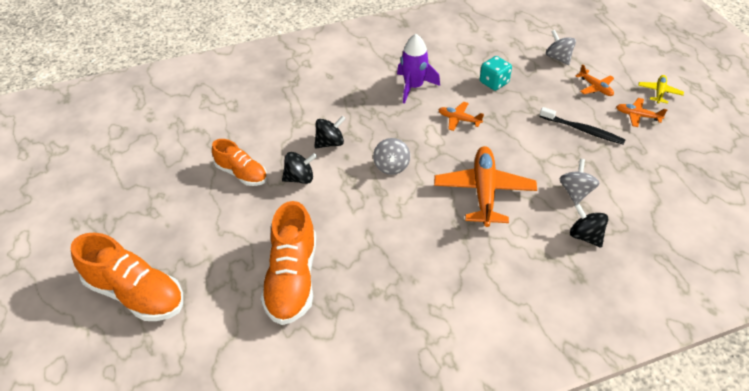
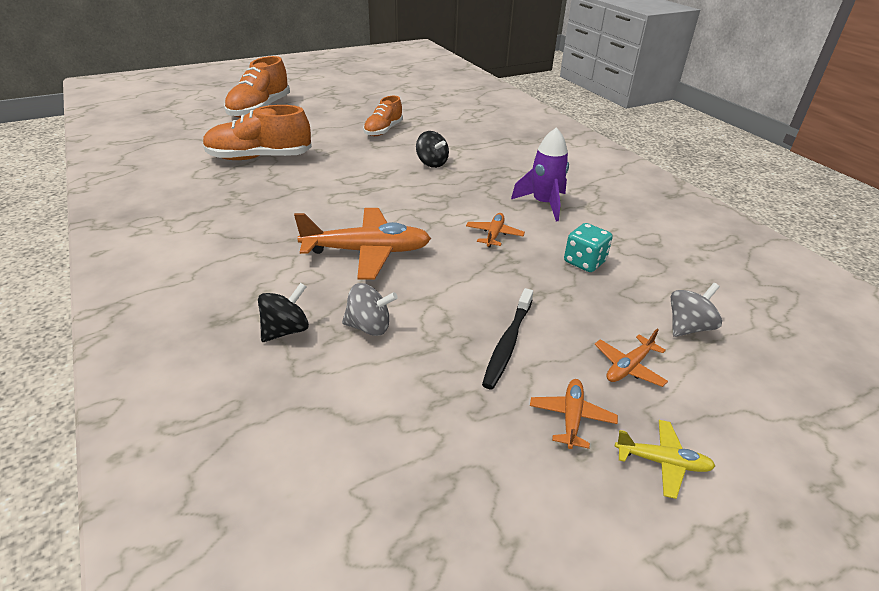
camera: 80 degrees right, 10 degrees down
black spinning top [282,152,317,184] -> none
grey spinning top [373,138,410,175] -> none

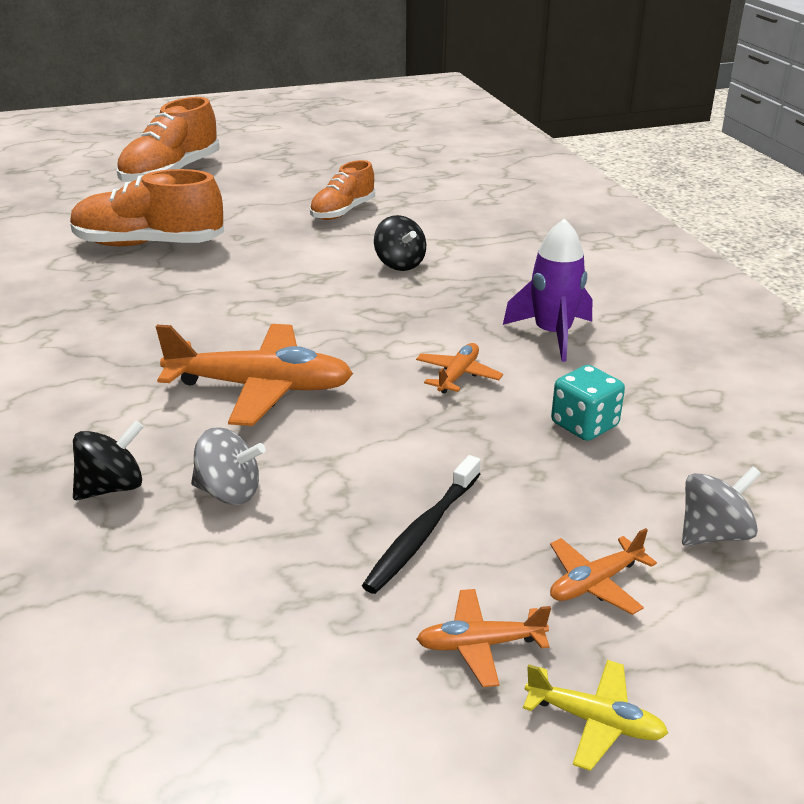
camera: 10 degrees right, 5 degrees down
orange plane [530,379,618,449] -> orange plane turned 120 degrees counterclockwise [417,589,551,687]

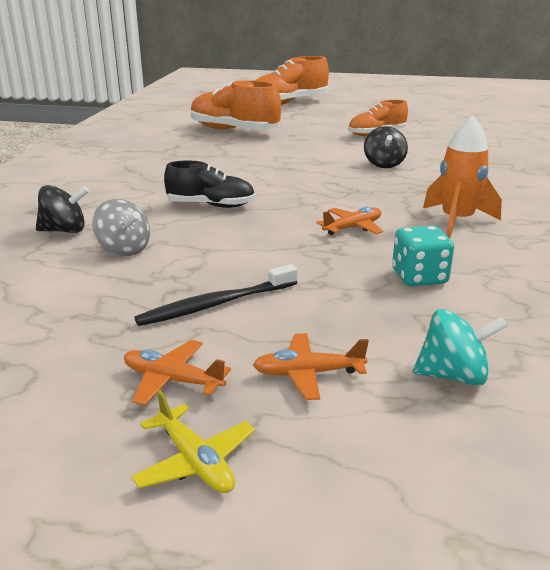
camera: 30 degrees right, 5 degrees down
orange plane [156,324,353,426] -> black shoe [164,161,255,208]
purple rocket [503,218,592,362] -> orange rocket [423,115,502,238]
grey spinning top [682,466,761,546] -> turquoise spinning top [413,309,508,386]

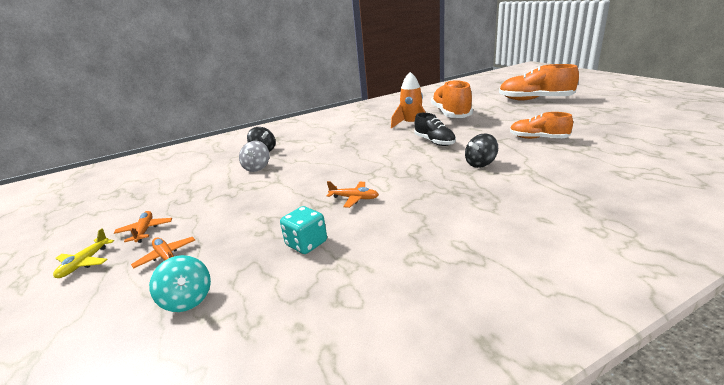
camera: 55 degrees right, 0 degrees up
black toothbrush [134,264,298,326] -> none
black shoe [164,161,255,208] -> black shoe moved to [414,113,456,146]
orange rocket [423,115,502,238] -> orange rocket moved to [391,72,426,129]

